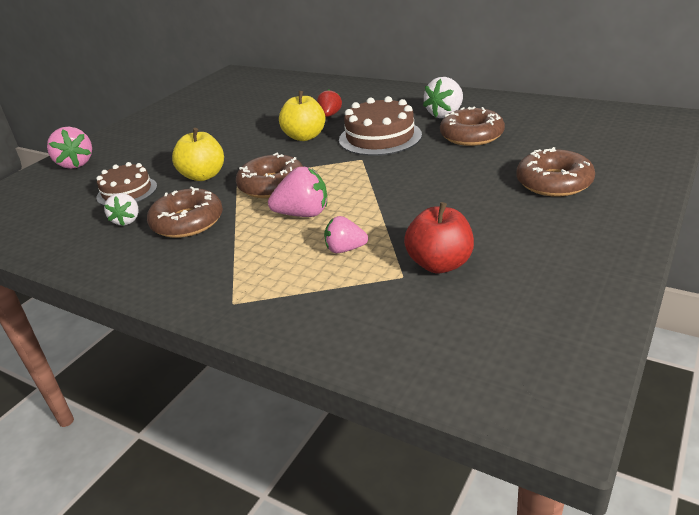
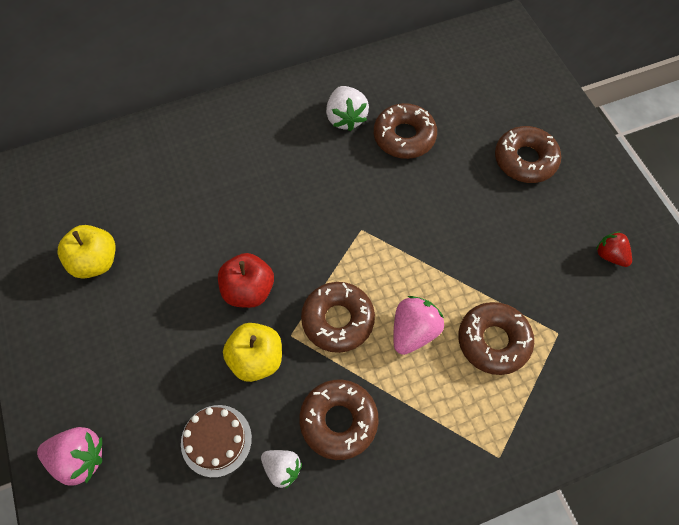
camera: 55 degrees left, 30 degrees up
yellow apple [279,91,326,141] -> yellow apple moved to [58,225,116,279]
red strawberry [317,89,342,117] -> red strawberry moved to [596,231,632,267]
pink strawberry [324,216,368,253] -> brown donut [458,302,534,375]
brown cake [339,96,422,156] -> none
red apple [404,202,474,273] -> red apple moved to [218,253,274,308]

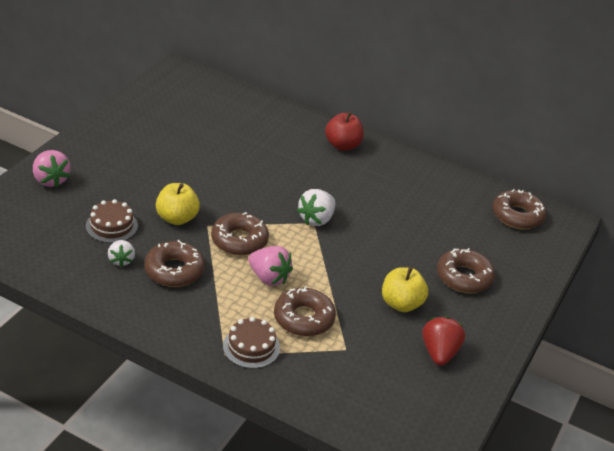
camera: 45 degrees right, 25 degrees down
yellow apple [58,225,116,279] -> yellow apple moved to [382,267,428,312]
red apple [218,253,274,308] -> red apple moved to [325,111,364,151]
white strawberry [326,86,369,131] -> white strawberry moved to [297,189,335,226]
brown donut [374,103,437,159] -> brown donut moved to [493,189,547,229]
pink strawberry [393,296,444,355] -> pink strawberry turned 45 degrees clockwise [248,246,293,286]
red strawberry [596,231,632,267] -> red strawberry [422,316,465,366], size x1.51
none -> brown cake [223,317,280,369]

